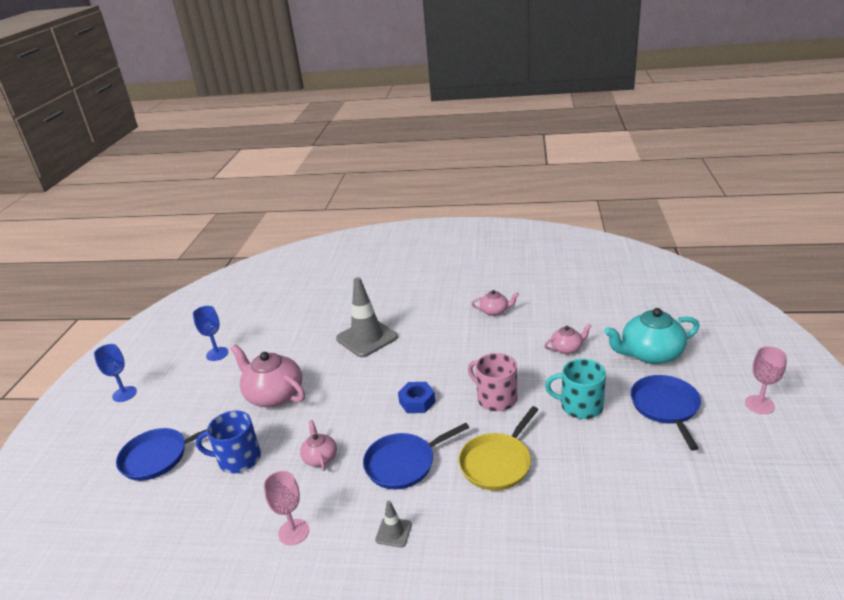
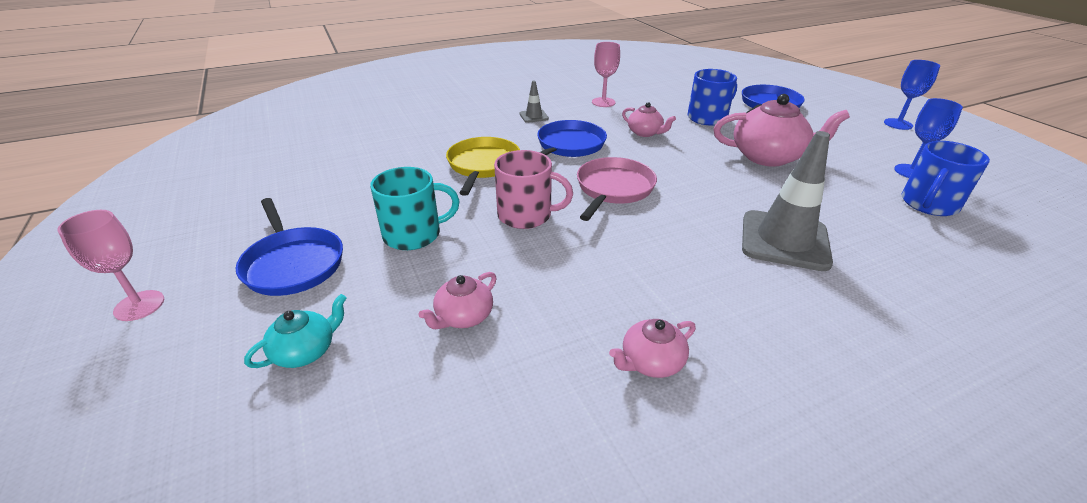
camera: 145 degrees right, 5 degrees up
blue nut [398,382,435,413] -> pink pan [577,157,657,221]
turquoise teapot [604,308,699,364] -> turquoise teapot [244,294,347,368], size x0.53
none -> blue mug [902,141,990,216]

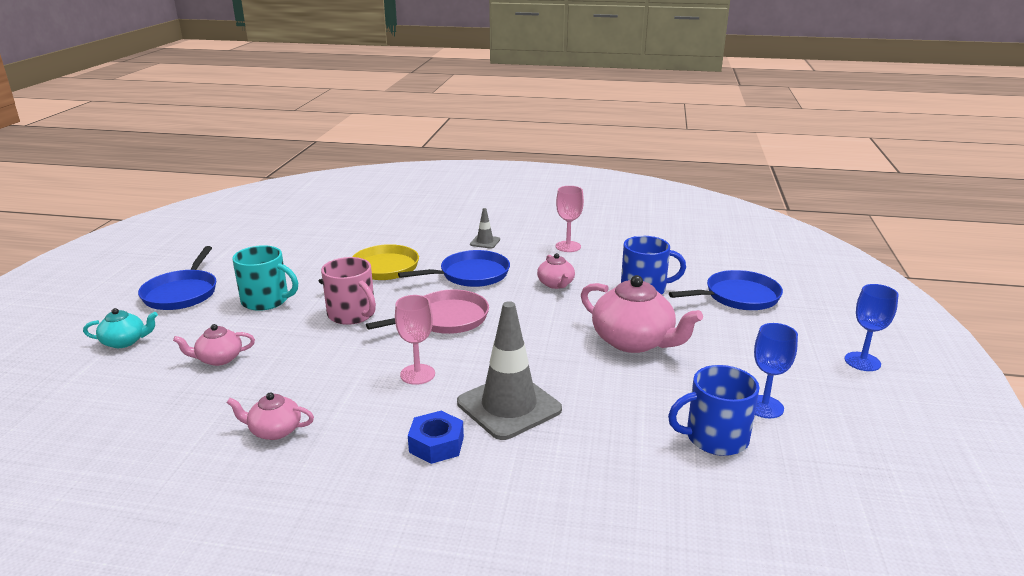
camera: 35 degrees right, 10 degrees down
pink goblet [57,210,164,321] -> pink goblet moved to [395,295,435,385]
none -> blue nut [408,411,464,464]

